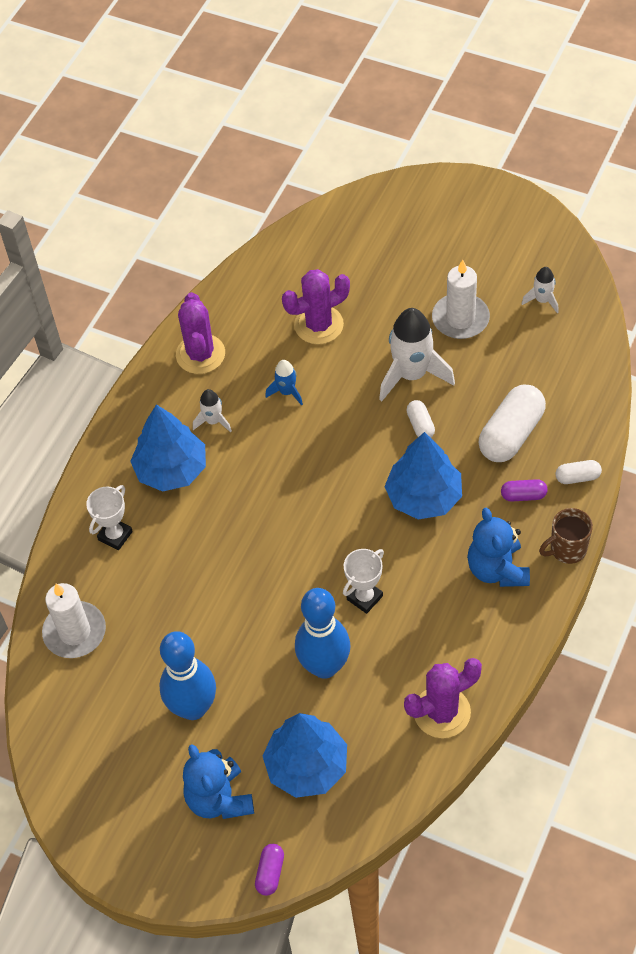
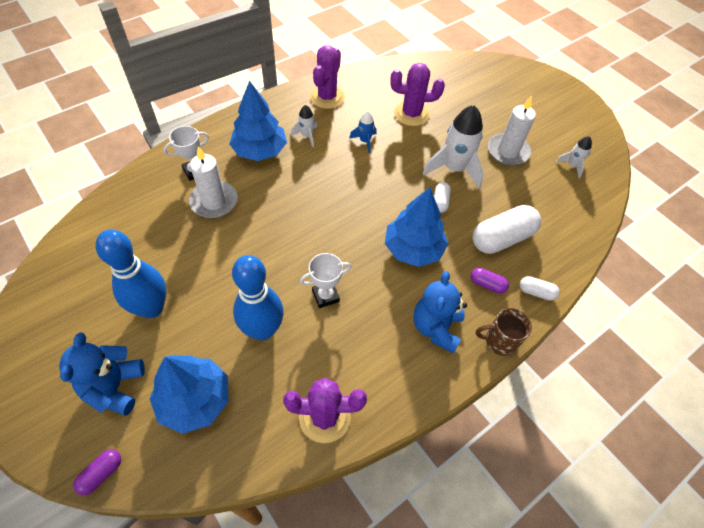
camera: 20 degrees right, 0 degrees up
white candle [42,583,106,658] -> white candle moved to [189,146,238,218]

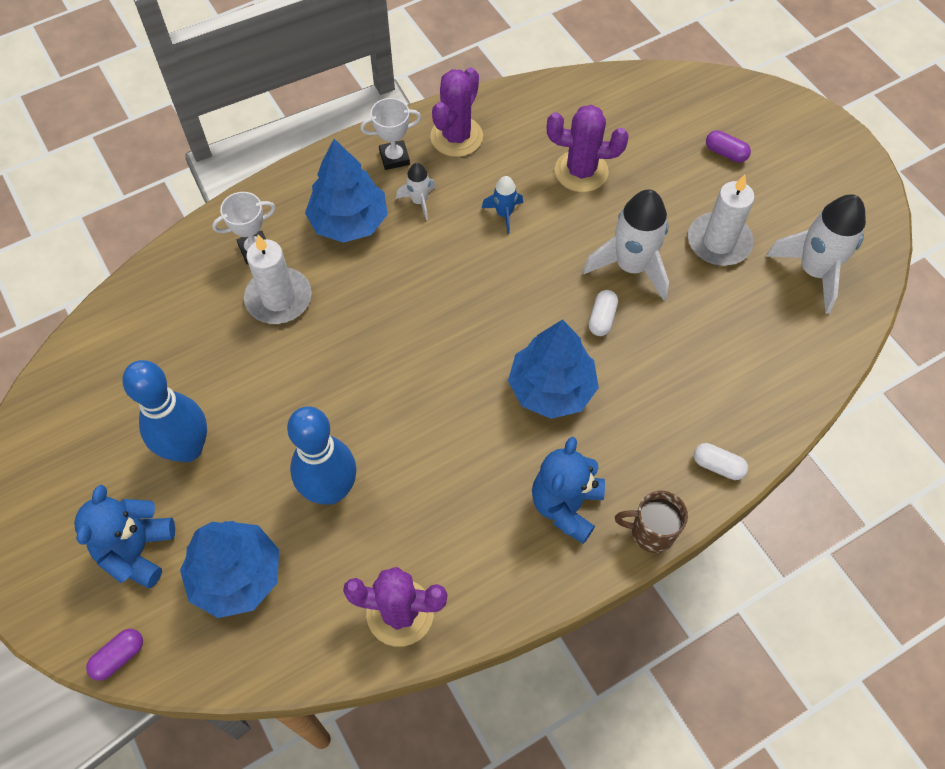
camera: 10 degrees right, 5 degrees up
white trophy [300,253,351,308] -> white trophy moved to [360,98,421,170]
purple capsule [471,268,509,294] -> purple capsule moved to [706,130,751,162]
white capsule [472,205,541,254] -> none
white rocket [556,136,592,178] -> white rocket [766,194,866,314], size x1.99

